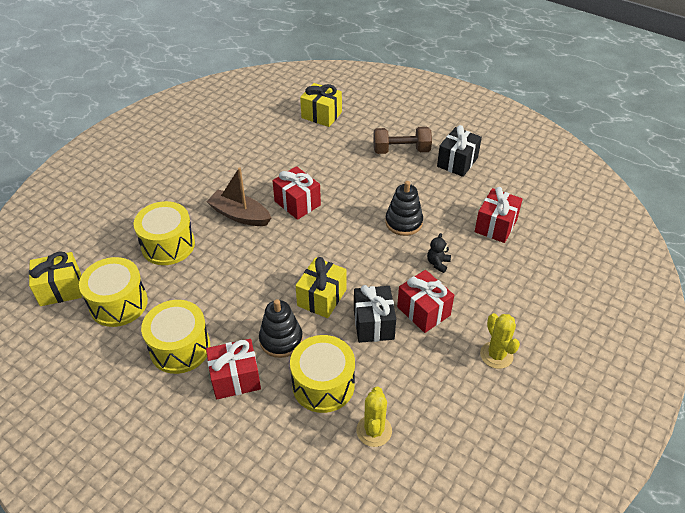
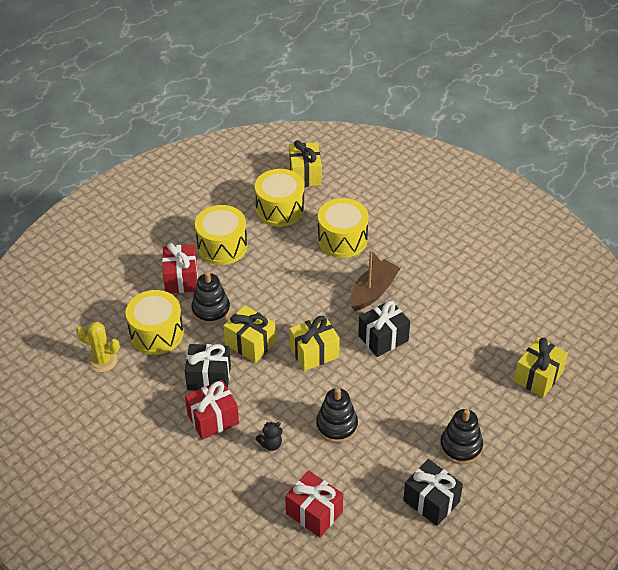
camera: 100 degrees right, 0 degrees up
red gift [272,166,321,220] -> black gift [358,300,410,357]
brown dumbbell [373,127,432,154] -> black stacking toy [440,409,483,464]
black teddy bear [427,233,451,273] -> black teddy bear turned 120 degrees clockwise [256,422,282,451]
yellow cactus [480,313,520,369] -> none
none -> yellow gift [289,315,340,371]

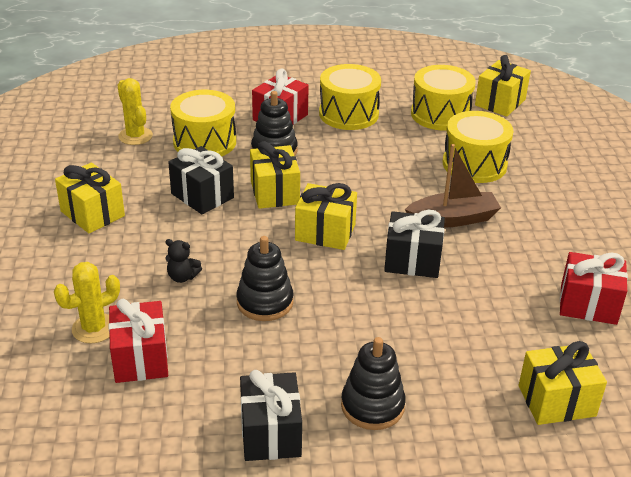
camera: 40 degrees right, 10 degrees down
red gift [185,380,239,440] -> red gift moved to [560,252,628,325]
none -> yellow cactus [54,262,120,344]
none -> yellow gift [55,162,125,233]

